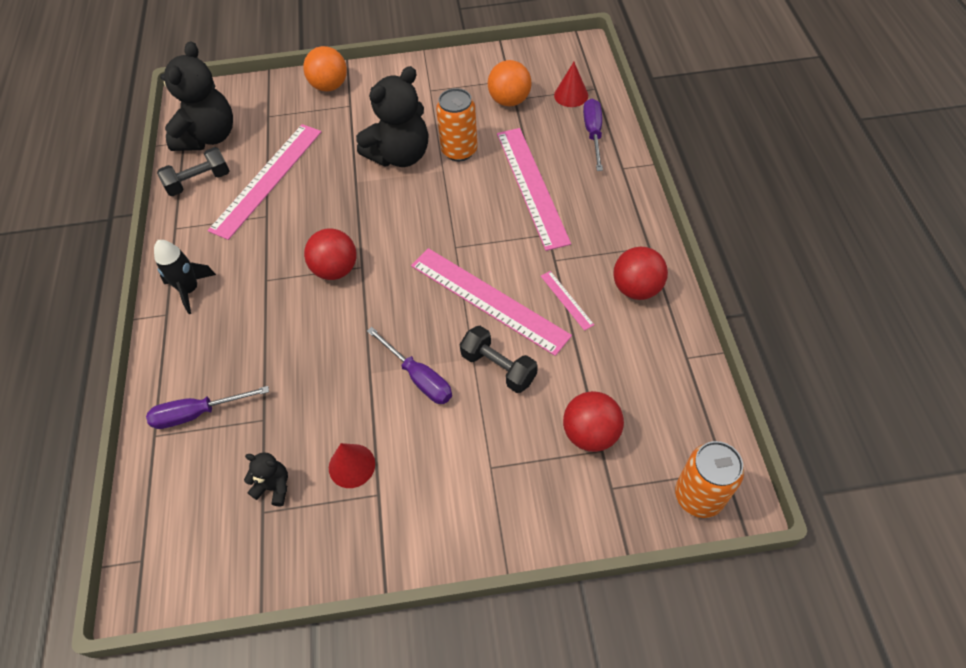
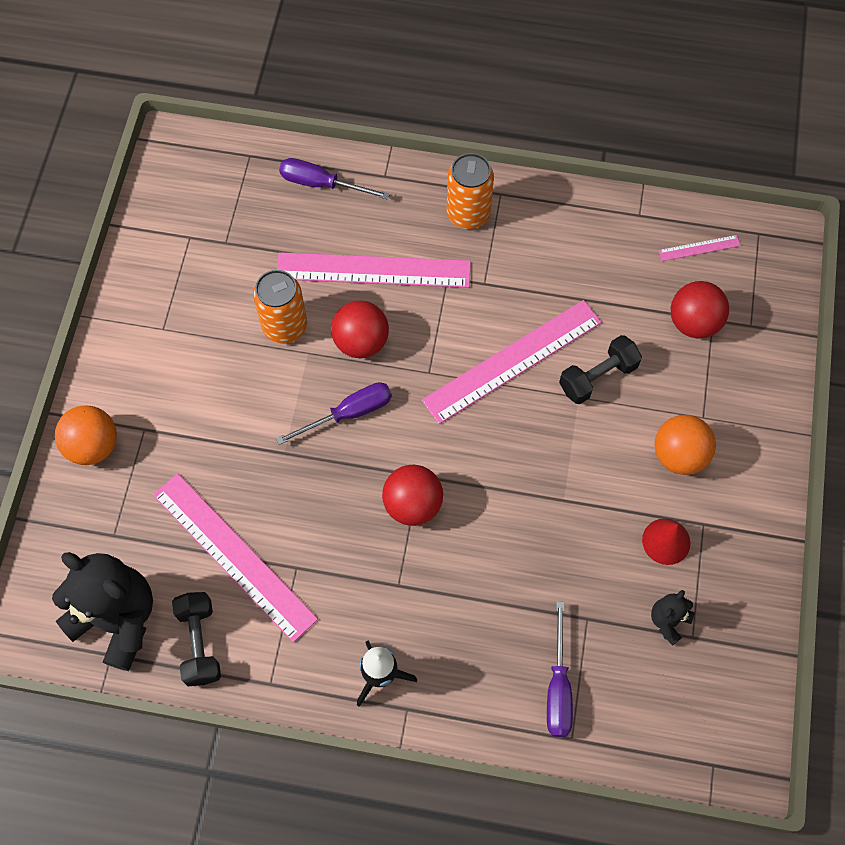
camera: 75 degrees left, 10 degrees up
black teddy bear [356,66,428,167] -> none
purple screwdriver [367,327,452,404] -> purple screwdriver moved to [276,382,392,445]
orange ball [488,60,531,106] -> orange ball moved to [654,415,716,475]
pink ruler [541,271,594,331] -> pink ruler moved to [658,235,741,261]
red cone [554,62,588,107] -> none
red ball [613,247,668,300] -> red ball moved to [331,301,389,359]
orange can [675,441,744,518] -> orange can moved to [447,153,494,229]

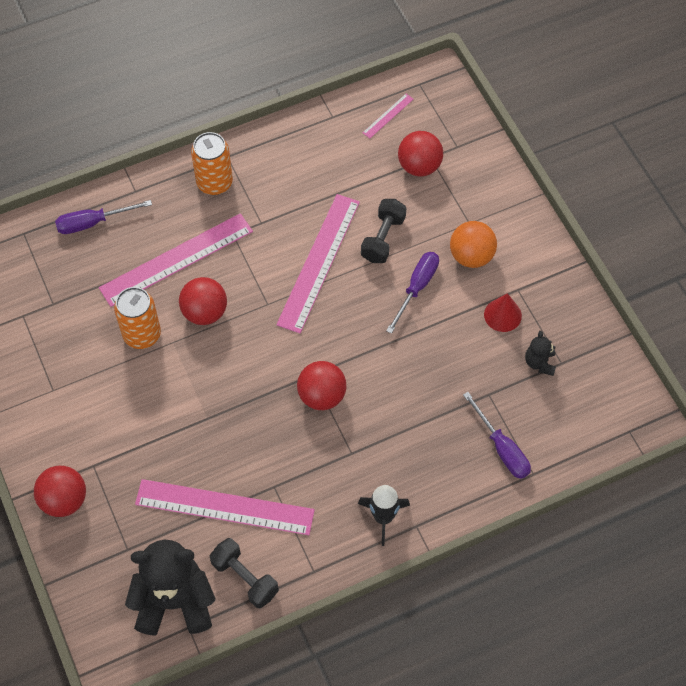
camera: 35 degrees left, 5 degrees down
orange ball [55,405,117,465] -> red ball [34,466,86,517]
purple screwdriver [276,382,392,445] -> purple screwdriver moved to [386,252,439,334]

